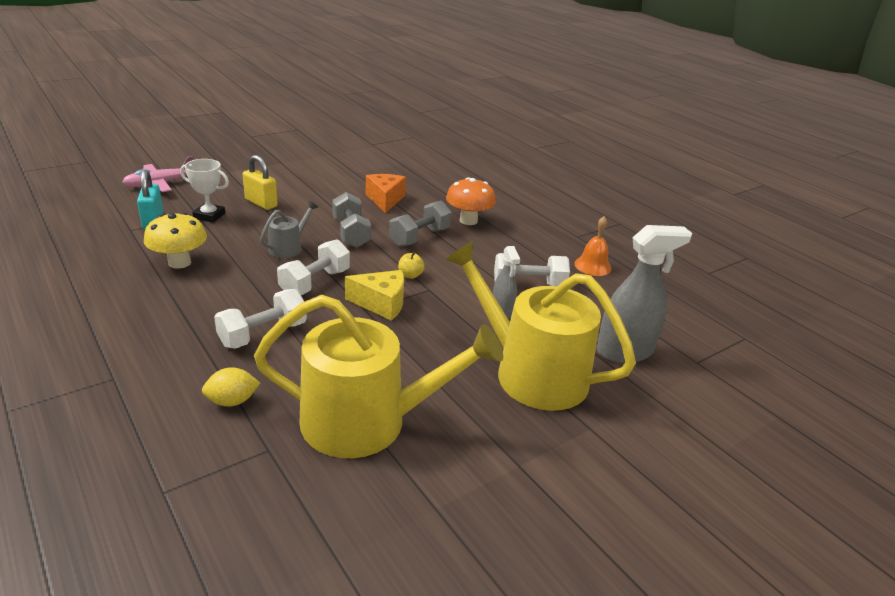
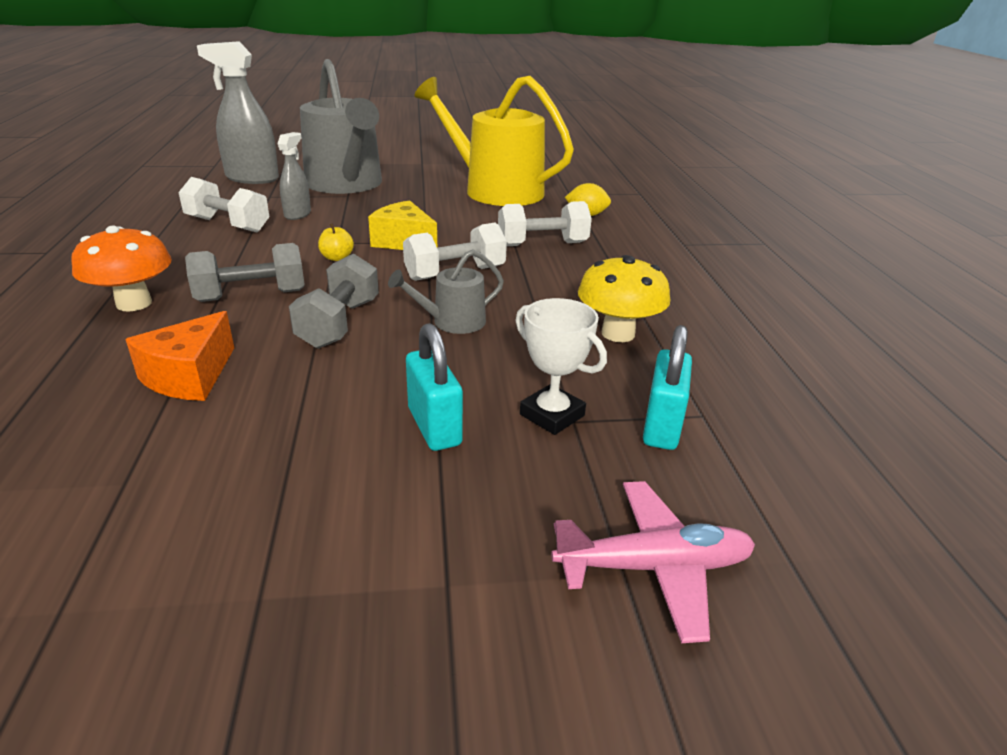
camera: 150 degrees left, 0 degrees up
yellow padlock [243,155,278,210] -> turquoise padlock [406,323,463,451]
yellow watering can [445,241,636,411] -> grey watering can [300,59,382,194]
orange bell [574,216,612,276] -> none

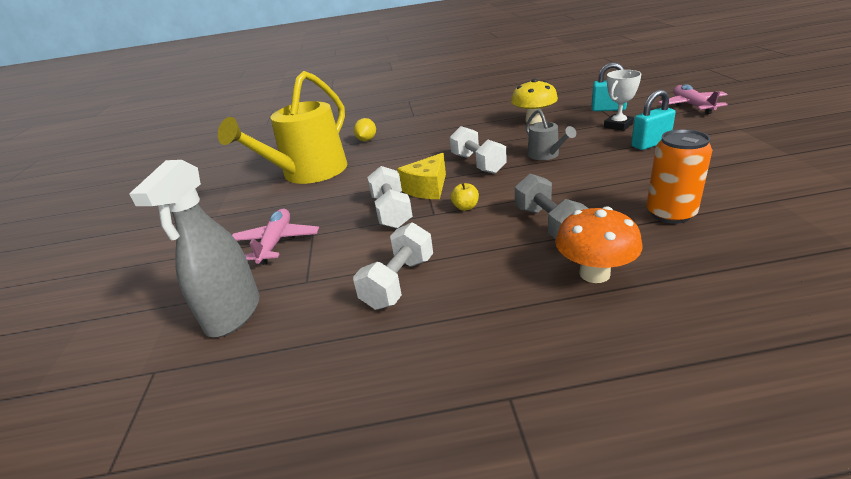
camera: 85 degrees left, 0 degrees up
orange cheese [125,311,234,401] -> orange can [646,129,712,224]
grey spray bottle [278,132,311,220] -> none
grey dumbbell [289,253,379,349] -> none
grey watering can [300,59,382,194] -> pink plane [232,209,319,265]
white dumbbell [498,201,592,246] -> white dumbbell moved to [367,166,413,229]

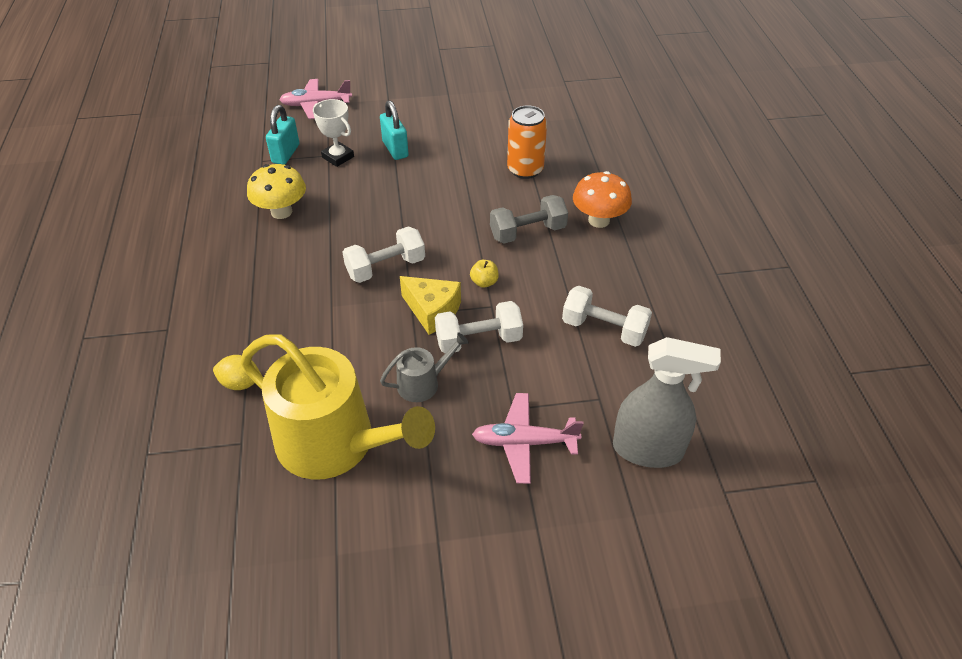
camera: 95 degrees left, 15 degrees up
grey watering can [526,109,576,160] -> grey watering can moved to [380,332,469,402]

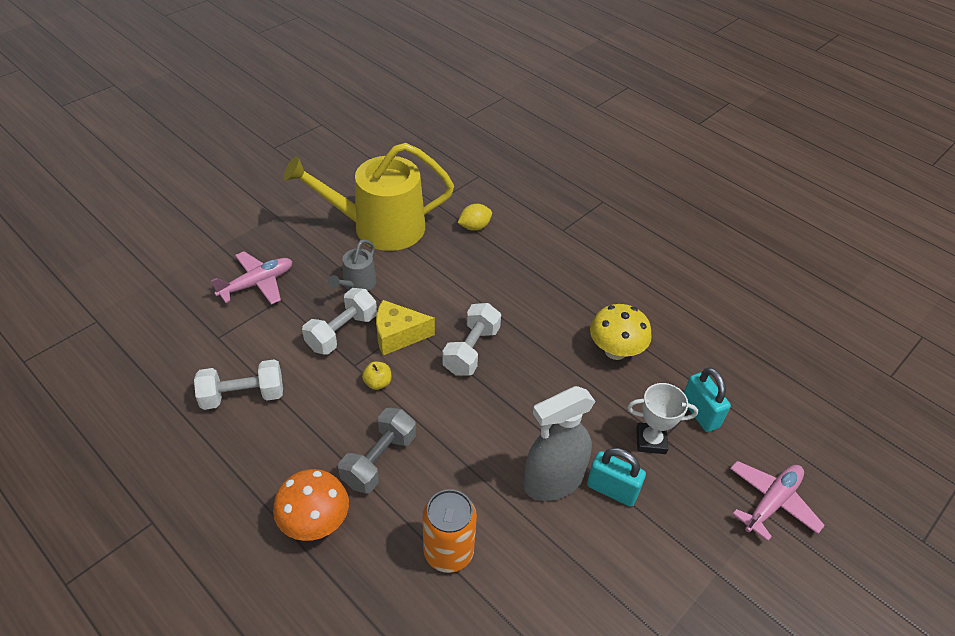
camera: 140 degrees right, 0 degrees up
grey spray bottle [613,337,721,468] -> grey spray bottle moved to [524,386,596,501]

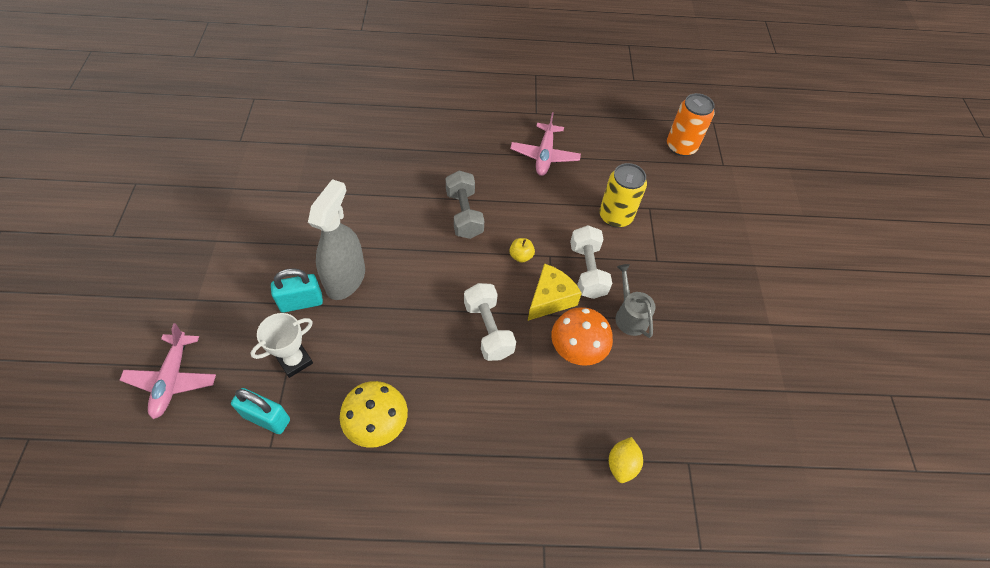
camera: 135 degrees right, 10 degrees up
white dumbbell [194,359,283,410] -> none
pink plane [211,251,292,305] -> pink plane moved to [510,112,581,176]
orange mushroom [273,469,349,541] -> orange mushroom moved to [551,307,613,366]
yellow watering can [283,143,454,251] -> none
orange can [422,489,477,573] -> orange can moved to [667,93,715,156]
none -> yellow can [600,163,647,228]

